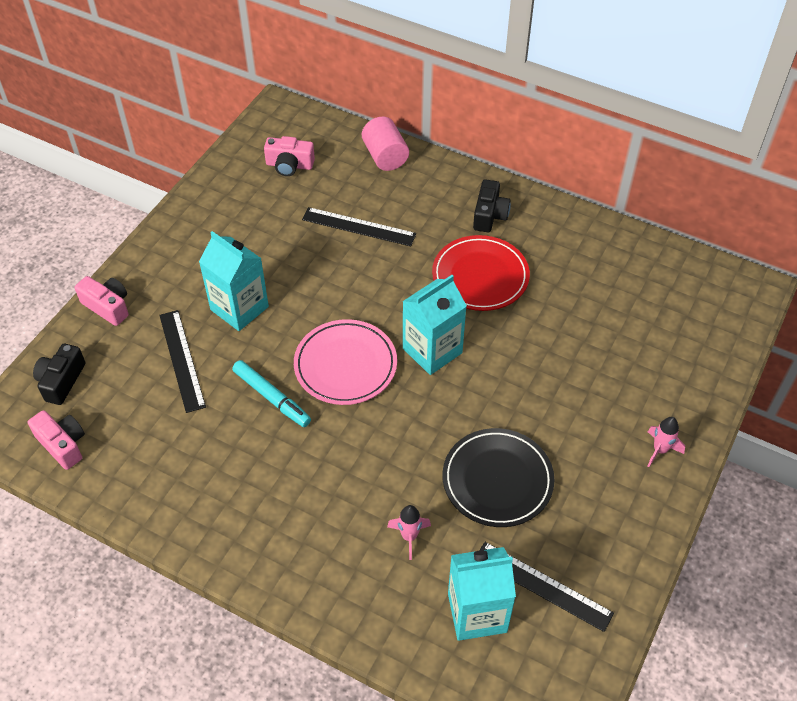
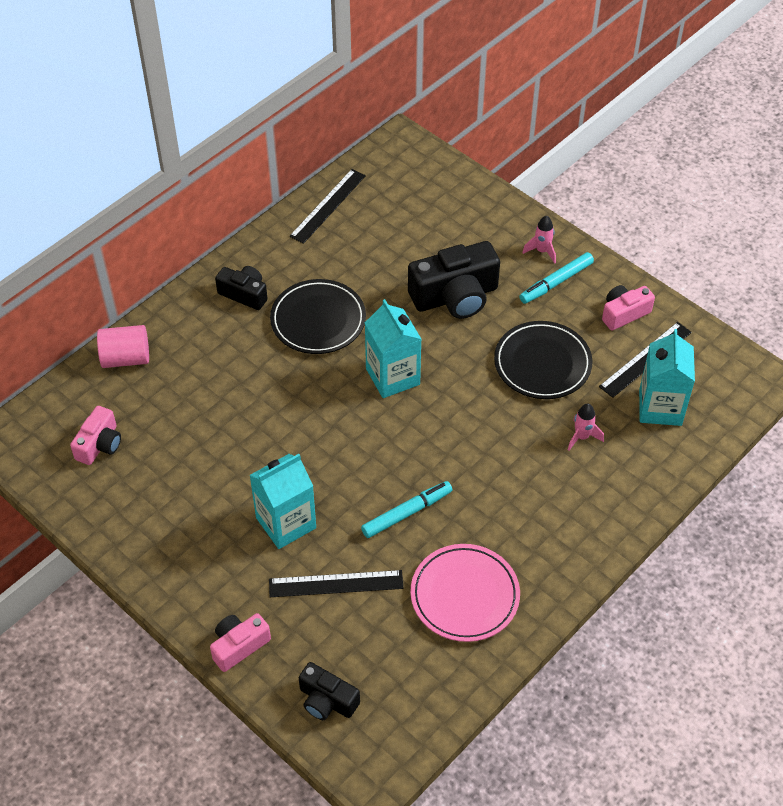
camera: 75 degrees left, 0 degrees up
pink camera [28,410,85,470] -> pink camera moved to [602,285,655,330]
pink plate [294,319,397,405] -> pink plate moved to [410,544,520,642]
black ruler [302,207,416,246] -> black ruler moved to [289,169,366,244]
red plate [432,235,530,311] -> black plate [270,279,366,354]
none -> black camera [408,241,500,319]
none -> turquoise marker [519,252,594,304]

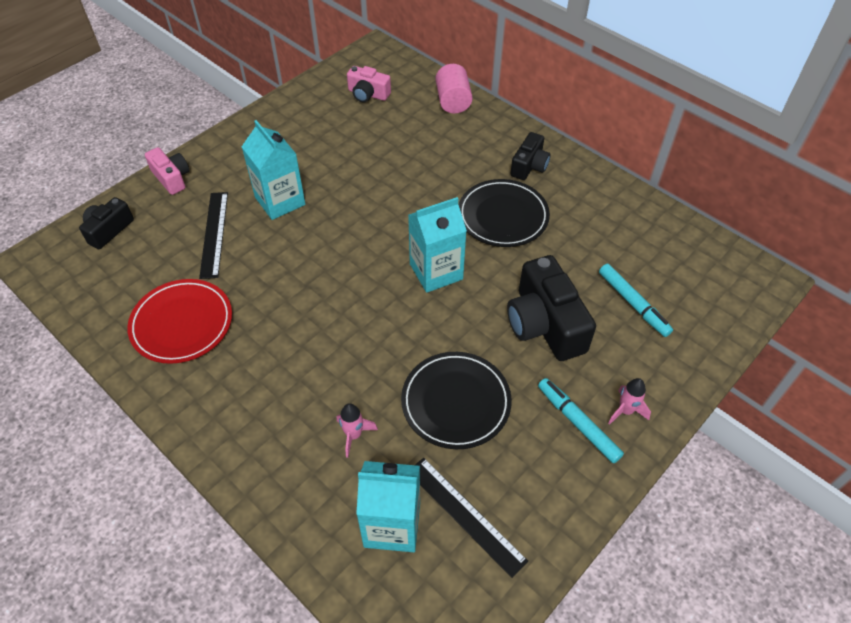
camera: 90 degrees right, 0 degrees up
black ruler [289,169,366,244] -> none
turquoise marker [361,481,452,538] -> turquoise marker moved to [599,264,673,337]
pink plate [410,544,520,642] -> red plate [127,279,232,364]
pink camera [602,285,655,330] -> none

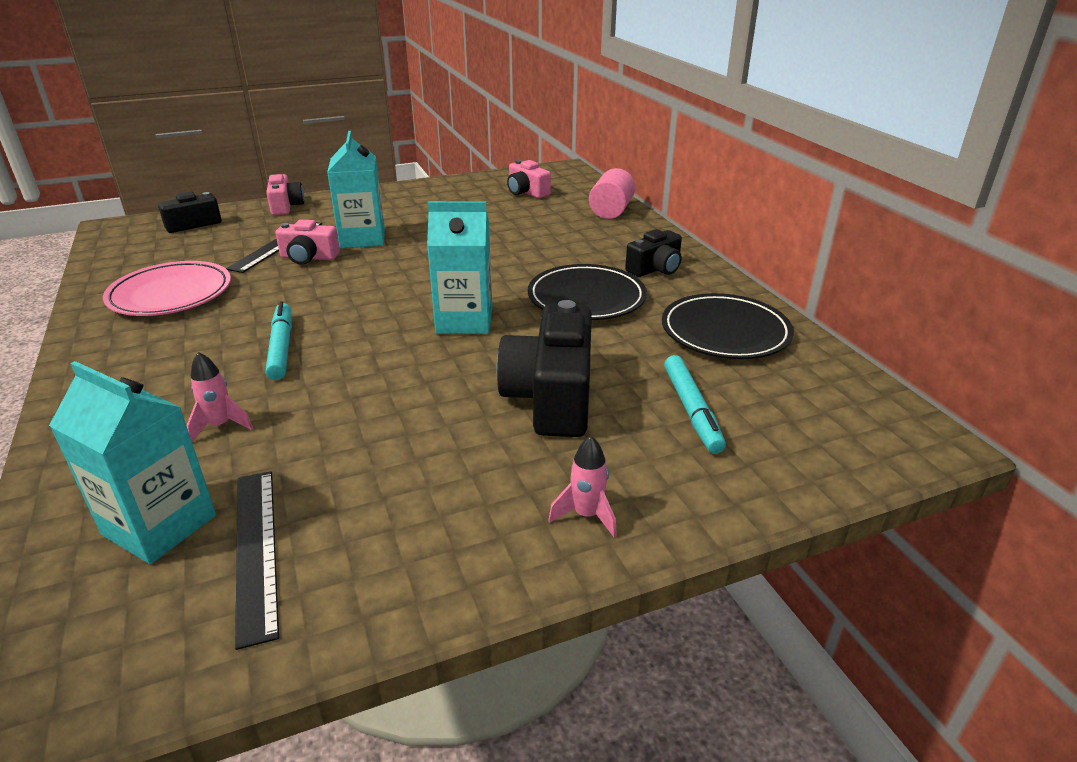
camera: 25 degrees right, 20 degrees down
red plate [127,279,232,364] -> pink plate [103,261,231,316]
black plate [401,352,512,449] -> black plate moved to [662,293,794,359]
turquoise marker [538,378,624,463] -> turquoise marker moved to [266,301,292,380]
none -> pink camera [275,220,340,265]

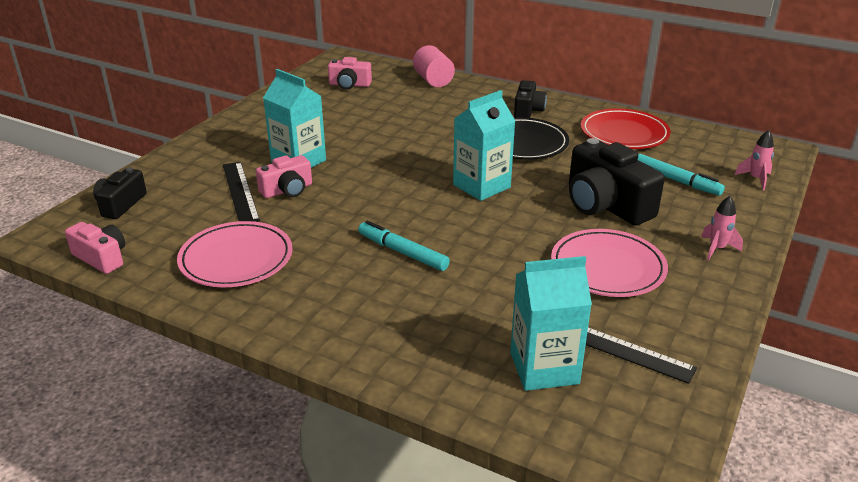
camera: 40 degrees left, 0 degrees up
pink rocket [186,352,253,441] -> pink rocket moved to [734,130,774,190]
pink camera [266,174,304,215] -> pink camera moved to [65,222,125,274]
black plate [662,293,794,359] -> red plate [581,109,671,149]
none -> pink plate [551,229,668,297]

